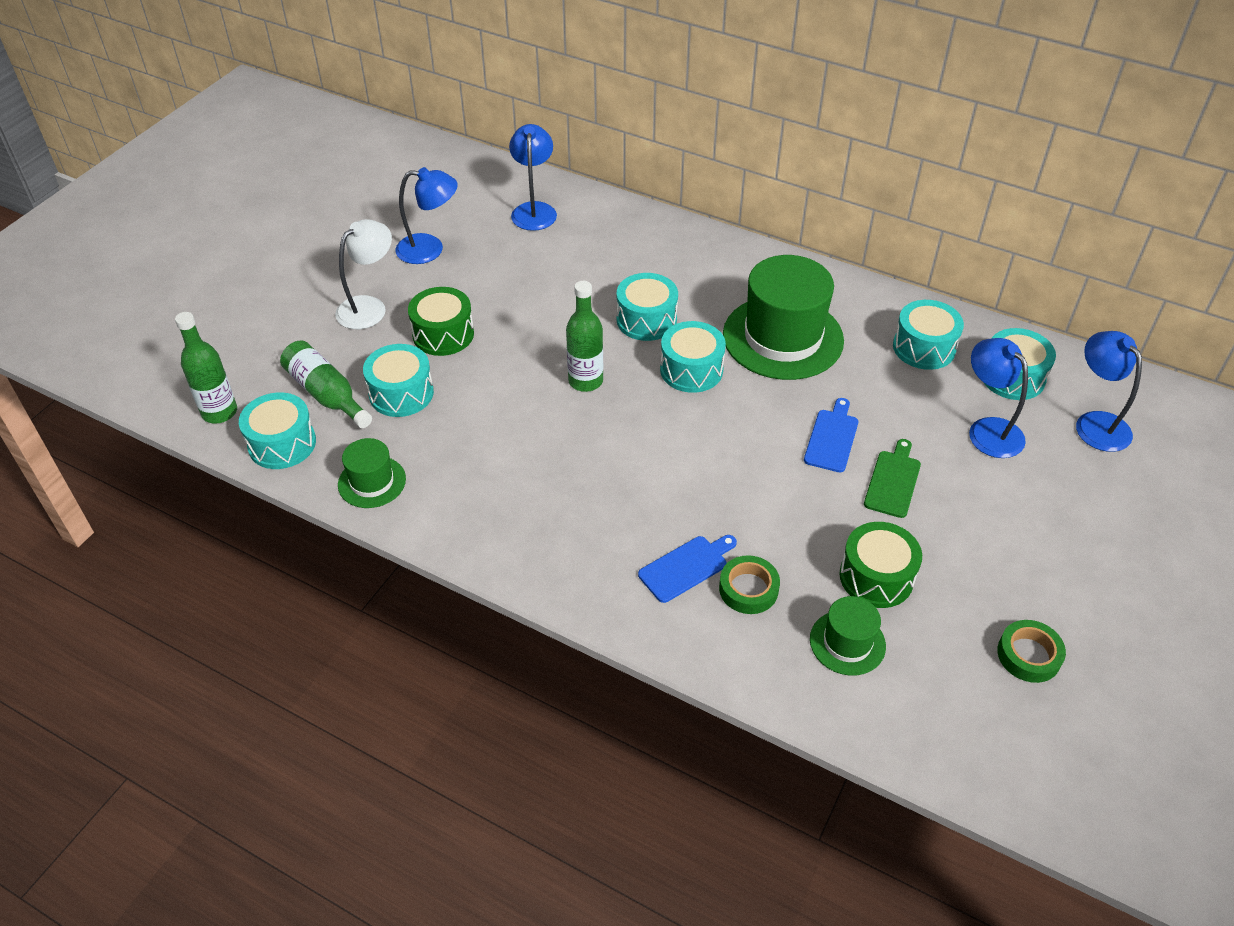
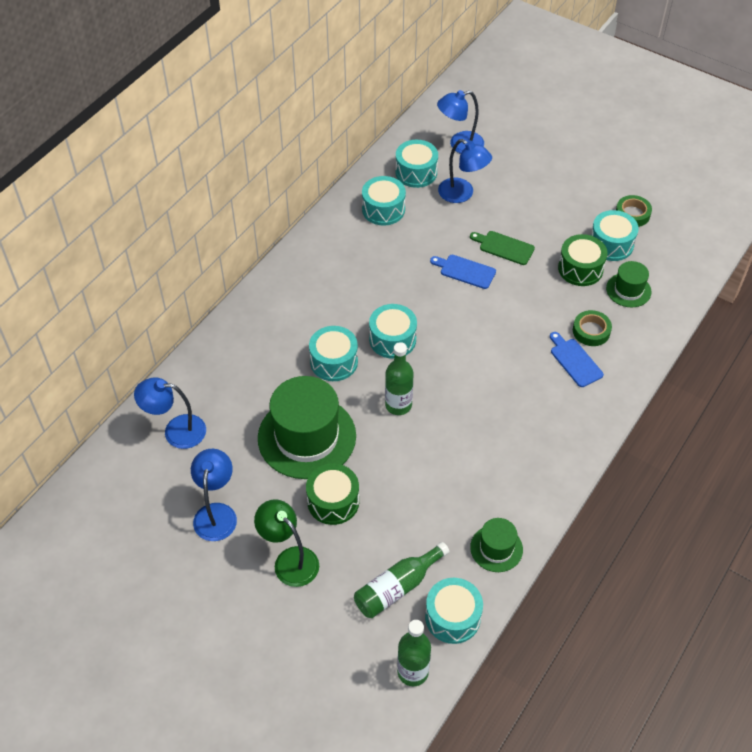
camera: 85 degrees left, 5 degrees up
white lamp [335,219,392,329] -> green lamp [254,499,319,587]
turquoise drum [363,344,434,417] -> turquoise drum moved to [591,210,639,261]
green hat [723,255,844,380] -> green hat moved to [258,376,356,479]
blue lamp [969,338,1028,458] -> blue lamp turned 120 degrees counterclockwise [438,139,492,203]

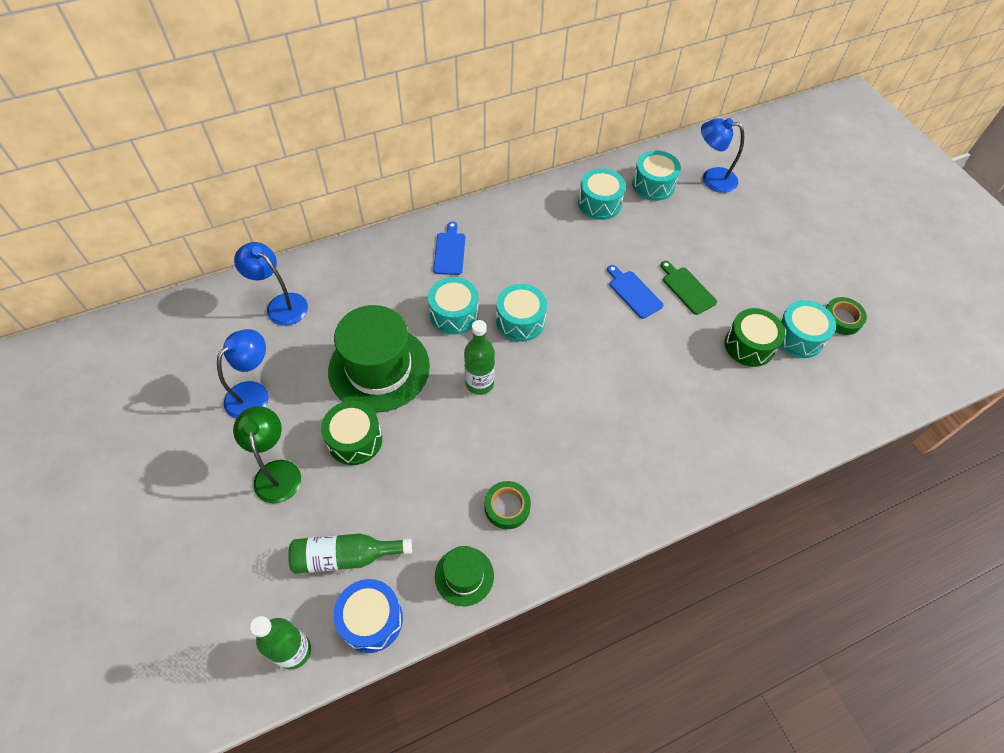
camera: 30 degrees right, 5 degrees up
turquoise drum [425,578,483,644] -> blue drum [333,579,403,653]
blue lamp [438,139,492,203] -> none
blue cutting board [550,332,604,387] -> blue cutting board moved to [433,222,465,275]
green tape [573,310,612,346] -> green tape moved to [485,481,531,529]
green hat [606,261,652,307] -> none

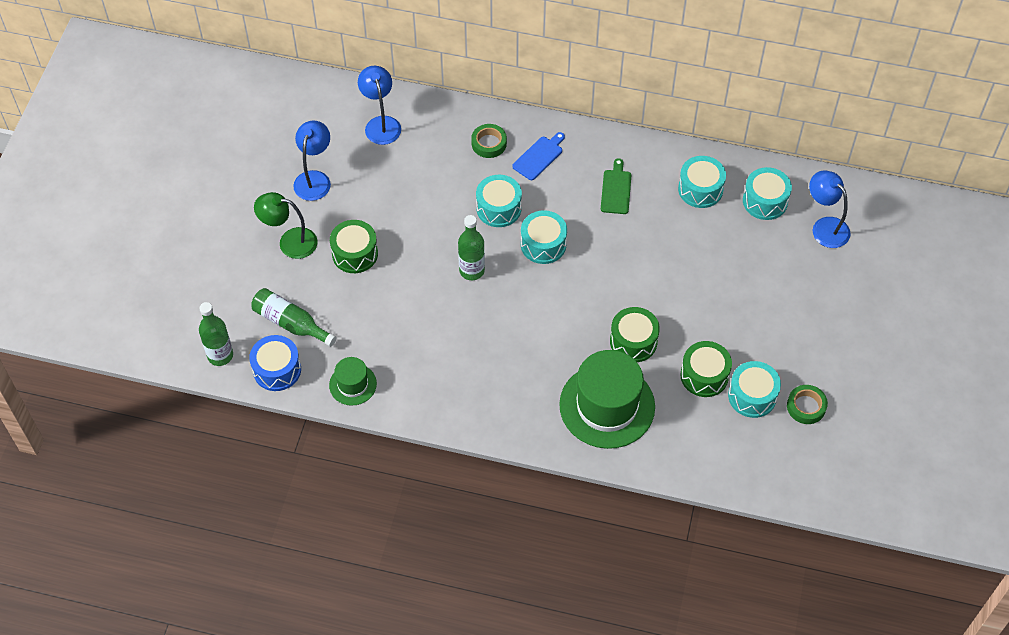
camera: 40 degrees right, 0 degrees up
blue lamp [217,329,268,419] -> blue lamp turned 60 degrees counterclockwise [293,121,331,201]
green lamp [233,406,301,503] -> green lamp turned 105 degrees counterclockwise [254,192,318,259]
green hat [328,305,430,413] -> green hat moved to [559,350,655,449]
green tape [485,481,531,529] -> green tape moved to [471,124,507,158]
blue cutting board [607,265,663,319] -> none
green cutting board [661,261,717,315] -> green cutting board moved to [601,158,631,214]
none -> green drum [610,307,660,362]

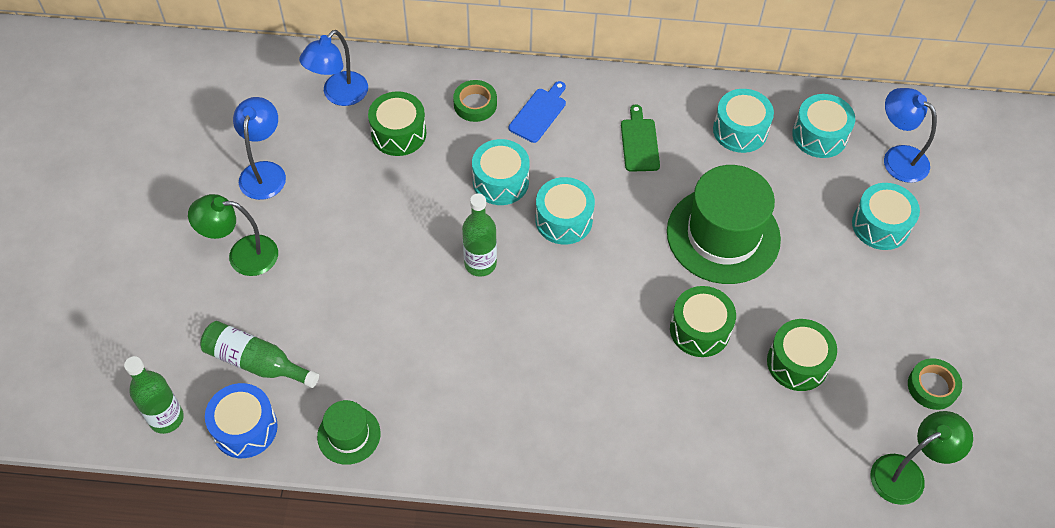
camera: 10 degrees left, 0 degrees up
green drum [330,220,378,273] -> green drum moved to [368,91,426,156]
blue lamp [358,66,401,145] -> blue lamp turned 120 degrees counterclockwise [299,30,368,106]
green hat [559,350,655,449] -> green hat moved to [667,165,781,284]
turquoise drum [728,361,781,418] -> turquoise drum moved to [852,183,920,250]
none -> green lamp [871,411,973,505]

